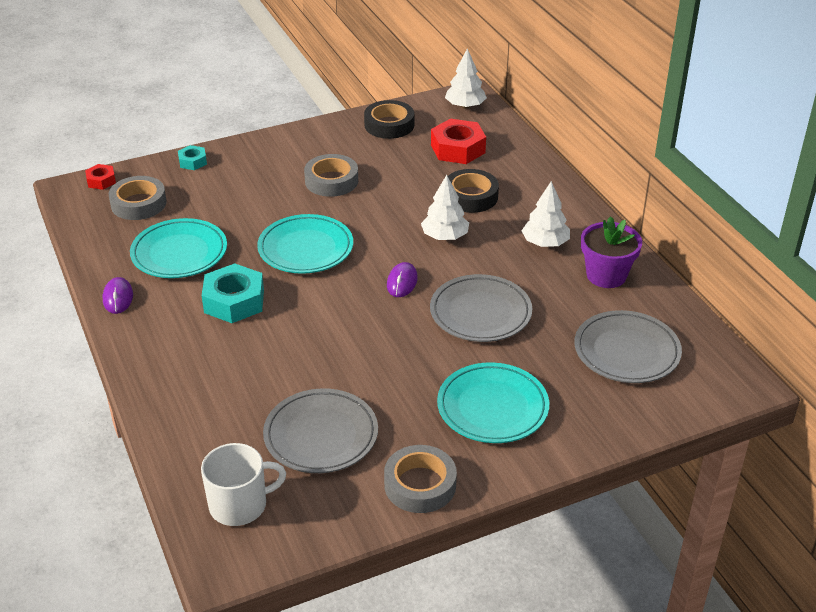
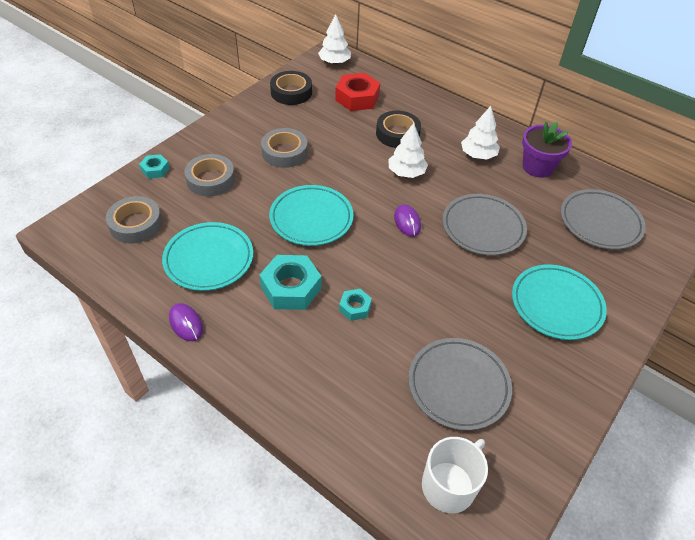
camera: 30 degrees left, 10 degrees up
red nut [85,164,116,190] -> none
grey tape [384,445,457,513] -> grey tape moved to [184,154,235,197]
none -> turquoise nut [339,289,372,321]

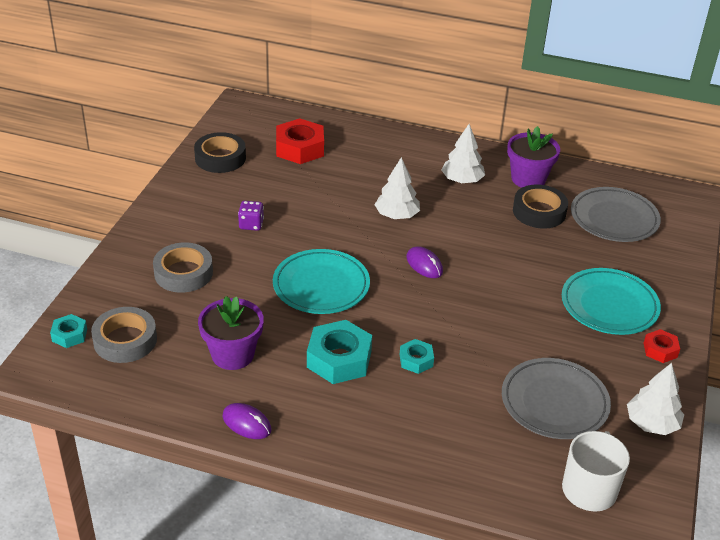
camera: 20 degrees left, 10 degrees down
turquoise nut [139,154,170,179] -> turquoise nut moved to [50,314,87,348]
turquoise plate [162,222,253,291] -> purple flower pot [198,296,264,370]
grey tape [261,128,308,168] -> purple dice [238,201,264,231]
white tree [318,14,351,64] -> white tree moved to [627,363,684,435]
black tape [376,111,421,148] -> black tape moved to [513,184,568,229]
grey plate [442,194,527,255] -> none
none -> red nut [644,329,680,363]

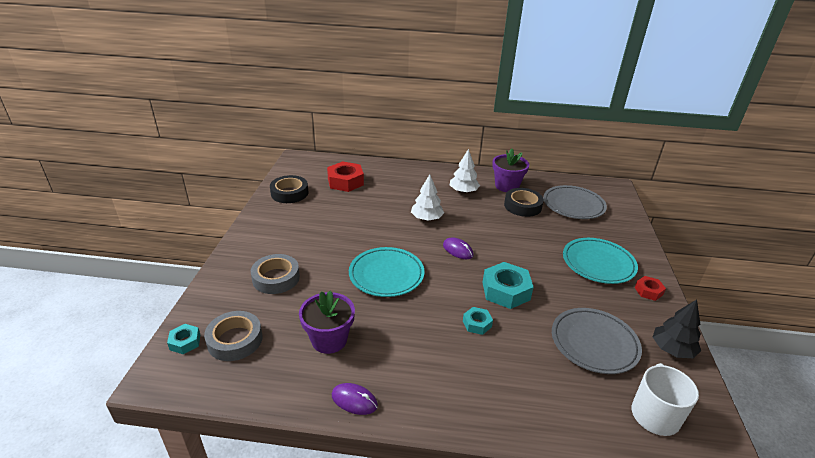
camera: 10 degrees left, 5 degrees down
purple dice [238,201,264,231] -> none
turquoise nut [307,320,372,384] -> turquoise nut moved to [482,262,534,309]
white tree [627,363,684,435] -> black tree [653,299,701,358]

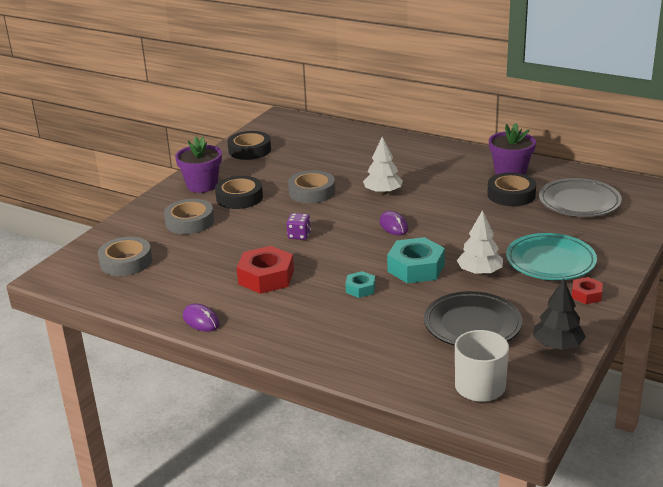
camera: 25 degrees right, 5 degrees down
turquoise nut [167,324,200,354] -> none
purple flower pot [299,290,355,354] -> purple flower pot moved to [175,137,222,193]
red nut [327,161,364,192] -> red nut moved to [237,246,294,294]
turquoise plate [349,247,424,297] -> purple dice [287,213,311,240]
white tree [450,149,480,193] -> white tree moved to [457,210,503,275]
grey plate [552,308,642,374] -> black plate [424,291,522,346]
none -> black tape [215,176,263,209]
none -> grey tape [288,170,335,203]

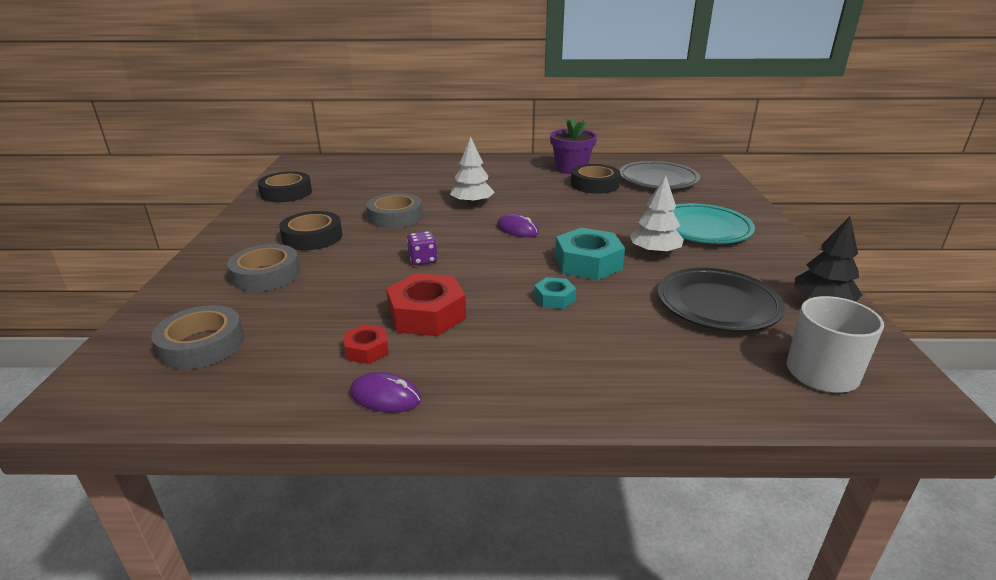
camera: 30 degrees left, 0 degrees up
purple flower pot [175,137,222,193] -> none
red nut [572,277,603,304] -> red nut moved to [344,324,389,364]

